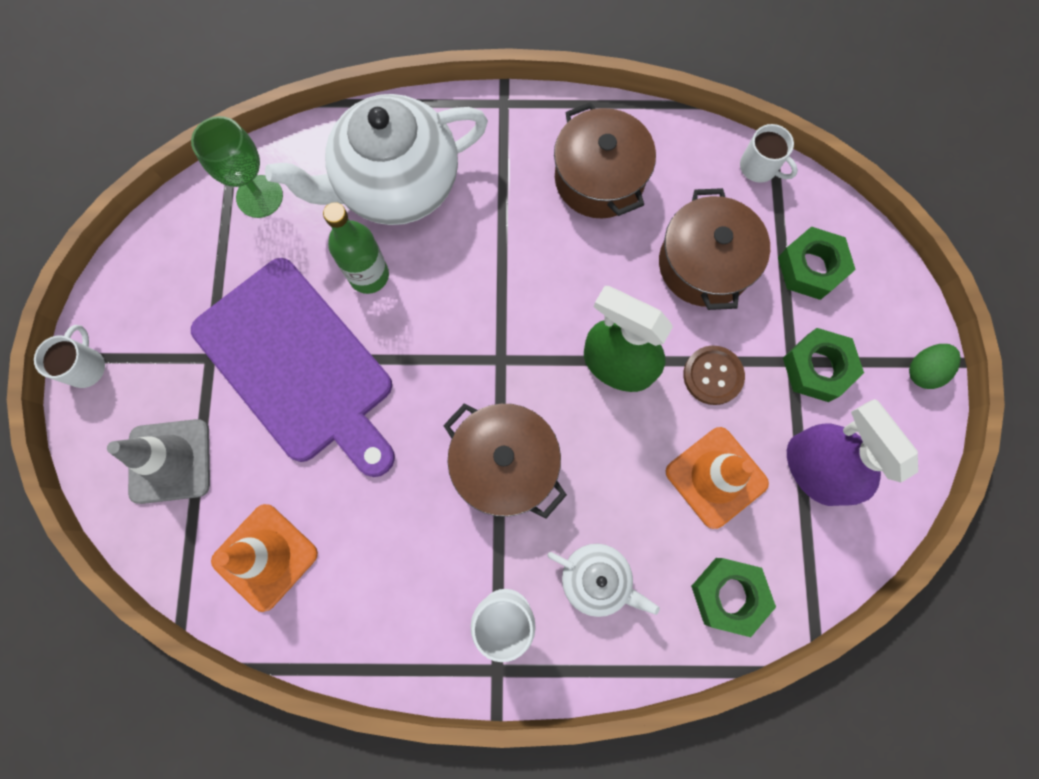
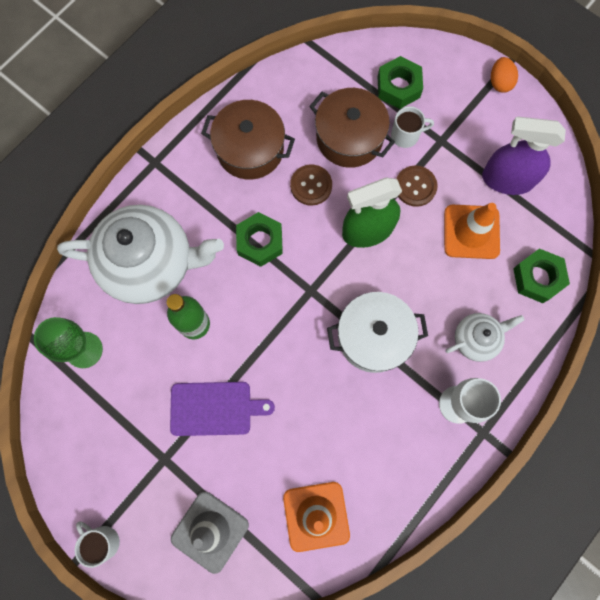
camera: 50 degrees left, 0 degrees up
purple cutting board [191,258,395,477] -> purple cutting board [170,382,275,436], size x0.55
white teapot [265,94,488,225] -> white teapot turned 105 degrees counterclockwise [57,205,224,304]
brown pot [443,403,567,518] -> white pot [327,292,428,373]
white mug [740,124,798,183] -> white mug moved to [391,106,434,148]
green nut [783,328,864,402] -> green nut moved to [236,212,283,267]
green egg [909,344,961,389] -> orange egg [491,57,518,93]
none -> brown button [290,164,332,206]

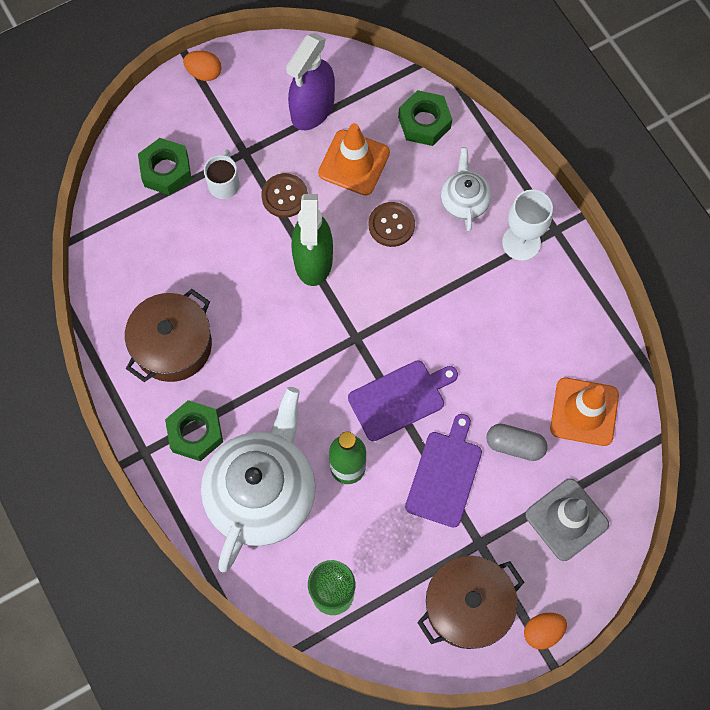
camera: 70 degrees left, 5 degrees down
white mug [75,521,120,568] -> orange egg [524,613,567,649]
green nut [236,212,283,267] -> green nut moved to [165,400,223,461]
brown button [290,164,332,206] -> brown button moved to [368,202,415,247]
brown pot [309,88,395,168] -> brown pot moved to [417,556,524,649]
white pot [327,292,428,373] -> none
none -> purple cutting board [348,360,458,441]
none -> grey capsule [486,424,548,461]

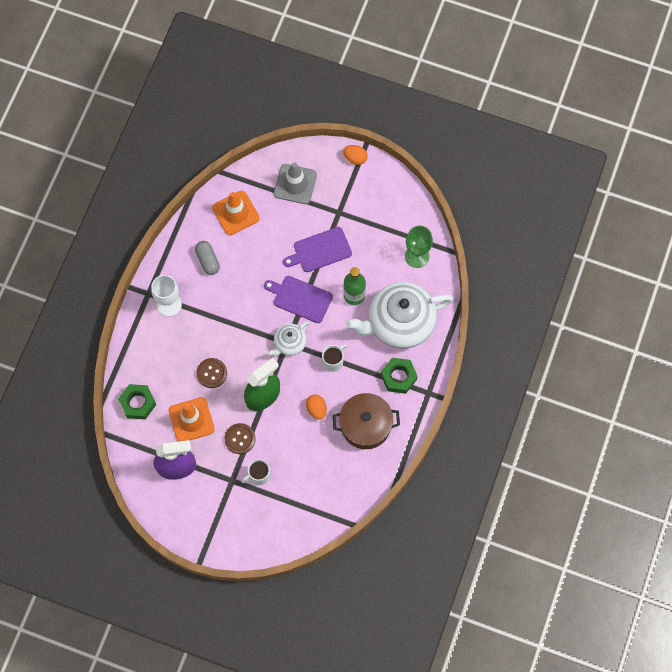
camera: 130 degrees left, 0 degrees up
green nut [138,138,192,195] -> none
orange egg [183,51,221,81] -> orange egg moved to [306,395,327,420]
brown pot [417,556,524,649] -> none
white teapot [441,147,491,231] -> white teapot moved to [268,321,310,357]
grey capsule [486,424,548,461] -> grey capsule moved to [195,241,220,275]
none -> white mug [322,344,347,372]

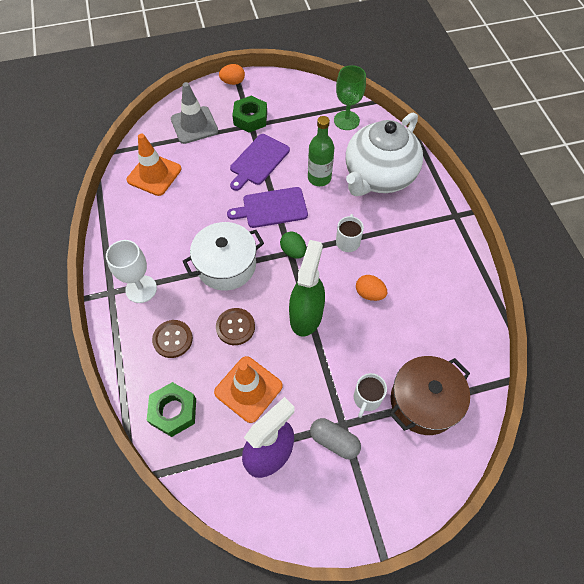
camera: 35 degrees left, 10 degrees down
grey capsule [195,241,220,275] -> grey capsule moved to [310,418,361,459]
brown button [224,423,256,454] -> brown button moved to [152,320,193,358]
white teapot [268,321,310,357] -> green egg [280,231,306,259]
brown pot [332,393,400,449] -> brown pot moved to [390,356,470,435]
green nut [381,358,418,394] -> green nut moved to [232,96,267,132]
none -> white pot [182,222,264,291]

